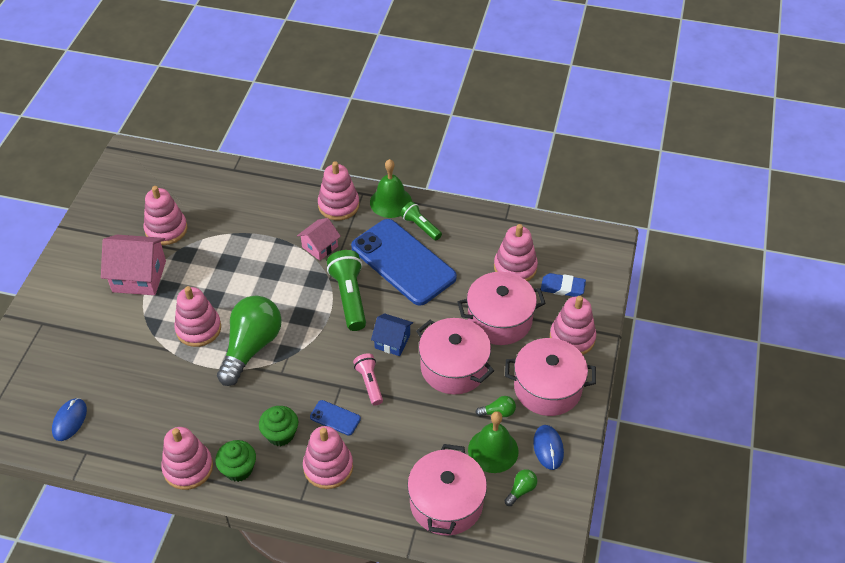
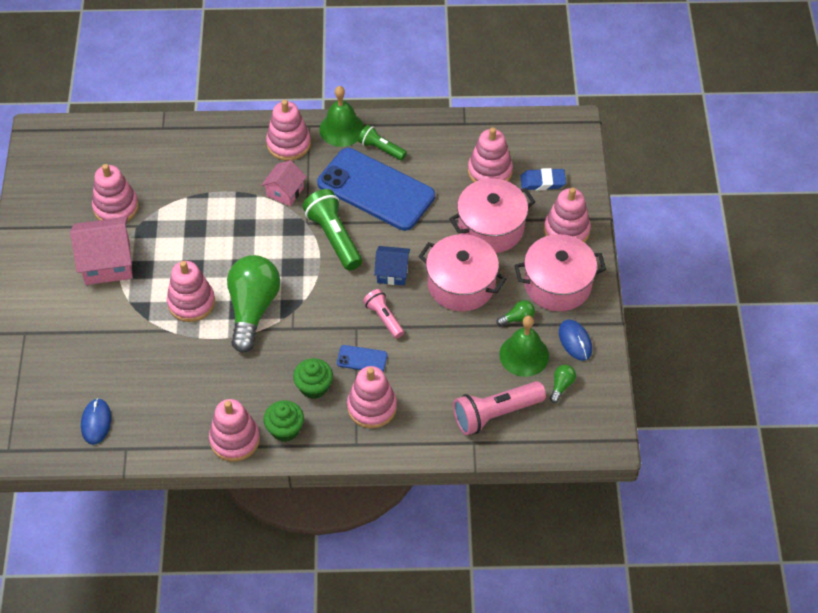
camera: 15 degrees left, 5 degrees up
pink pot [407,444,487,536] -> pink flashlight [453,381,546,435]

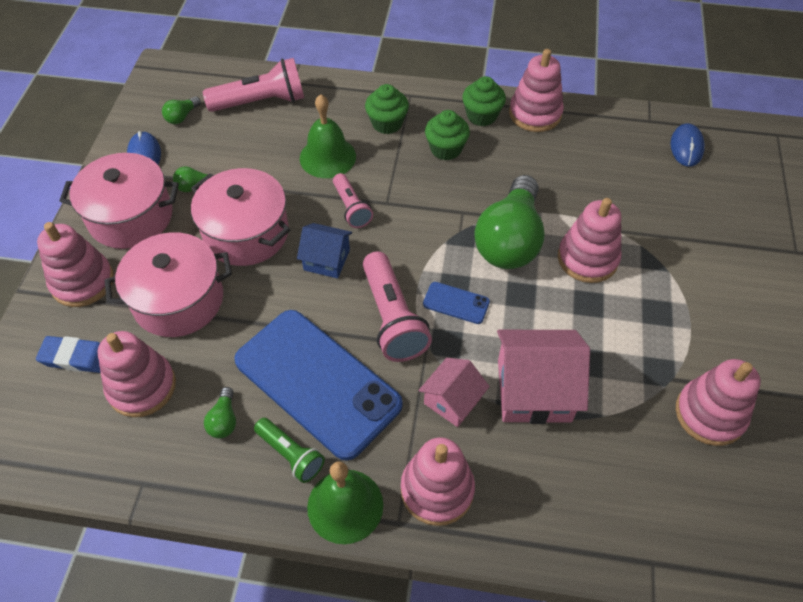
camera: 170 degrees left, 0 degrees up
pink house [70,217,133,285] -> pink house moved to [497,330,590,424]
green flashlight [302,189,362,271] -> pink flashlight [363,251,432,362]
blue phone [337,345,387,372] -> blue phone moved to [423,282,490,324]
pink stacking toy [347,366,397,428] -> green cupcake [365,84,409,134]
green bell [499,316,549,377] -> green bell moved to [300,94,356,178]
none -> green light bulb [204,387,236,438]

